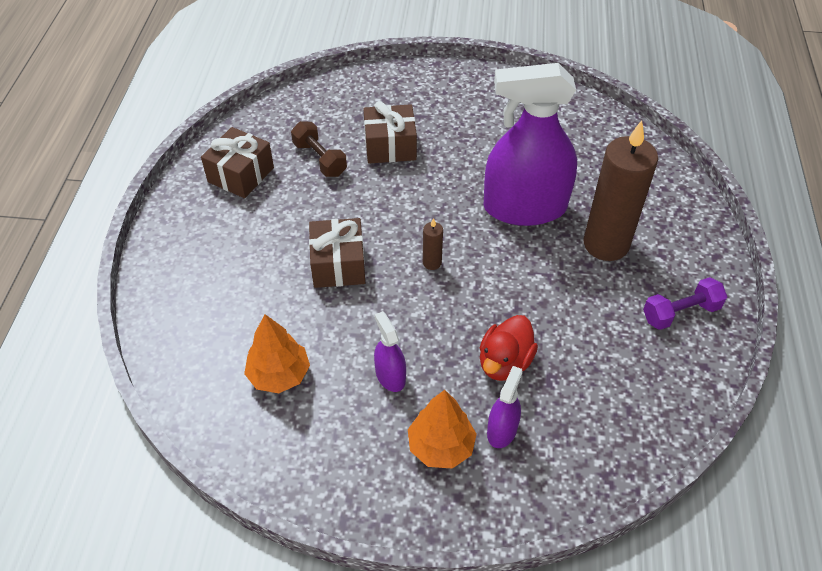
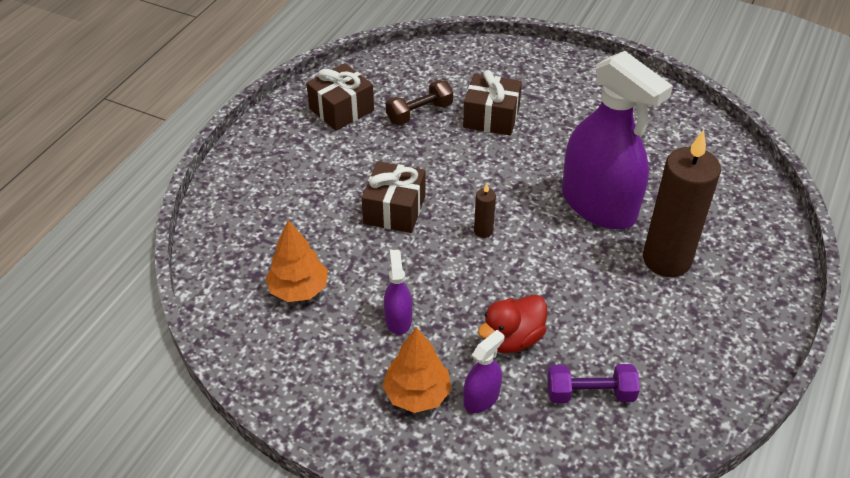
camera: 20 degrees right, 5 degrees down
brown dumbbell [291,121,347,177] -> brown dumbbell turned 75 degrees clockwise [386,80,453,125]
purple spray bottle [484,63,577,226] -> purple spray bottle turned 150 degrees counterclockwise [562,51,673,229]
purple dumbbell [643,277,727,330] -> purple dumbbell moved to [547,364,640,403]

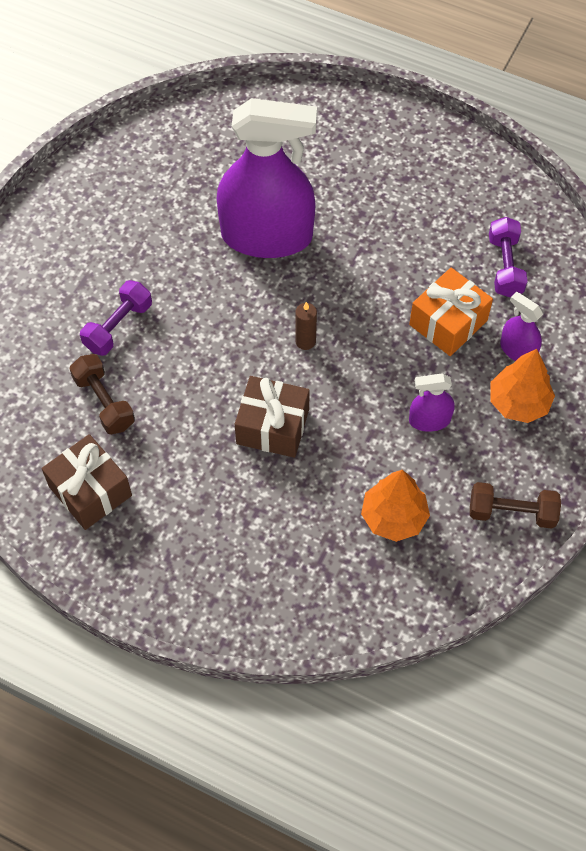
camera: 90 degrees left, 15 degrees up
brown gift [463,70,522,136] -> purple dumbbell [80,280,152,356]
red duck [478,295,547,353] -> orange gift [409,268,493,356]
purple spray bottle [562,51,673,229] -> purple spray bottle turned 45 degrees clockwise [217,98,317,258]
brown candle [643,130,721,277] -> none
none -> brown dumbbell [470,482,561,529]

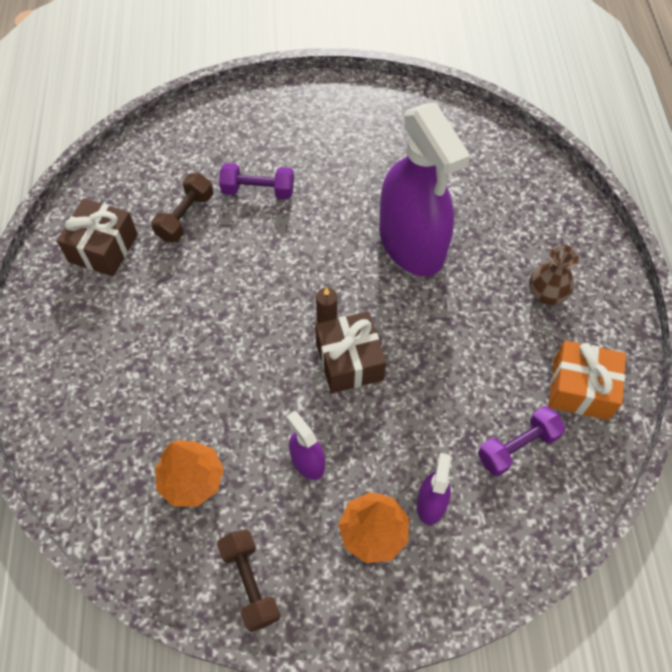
camera: 60 degrees right, 0 degrees up
brown gift [235,376,310,458] -> brown gift moved to [315,311,386,393]
orange gift [409,268,493,356] -> orange gift moved to [548,340,626,420]
none -> brown vase [529,245,579,305]

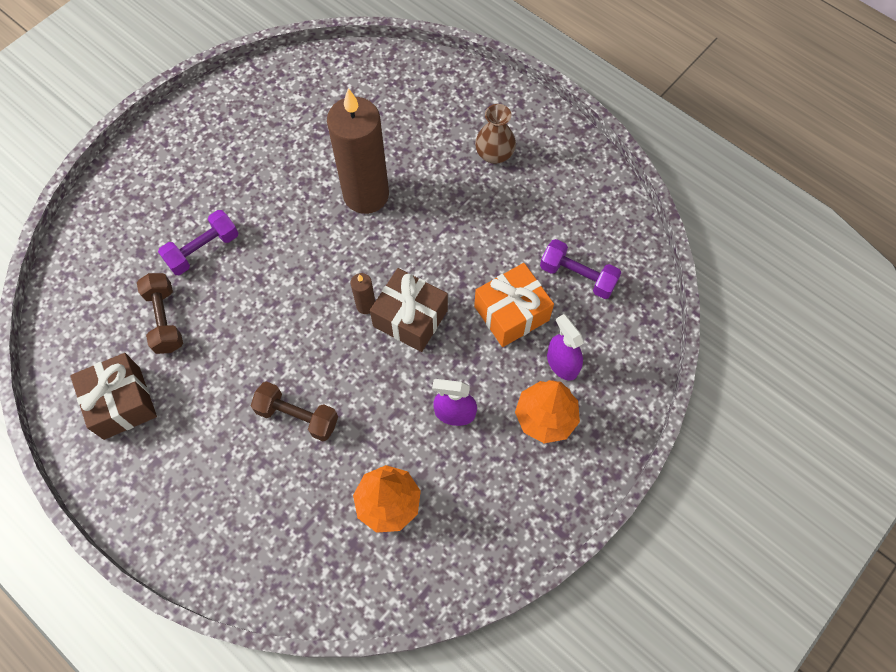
camera: 45 degrees left, 5 degrees up
brown dumbbell [217,529,280,632] -> brown dumbbell moved to [251,381,338,441]
purple spray bottle [379,103,470,276] -> brown candle [327,88,389,214]
purple dumbbell [478,406,566,477] -> purple dumbbell turned 75 degrees counterclockwise [540,239,621,299]
orange gift [548,340,626,420] -> orange gift moved to [474,263,554,347]

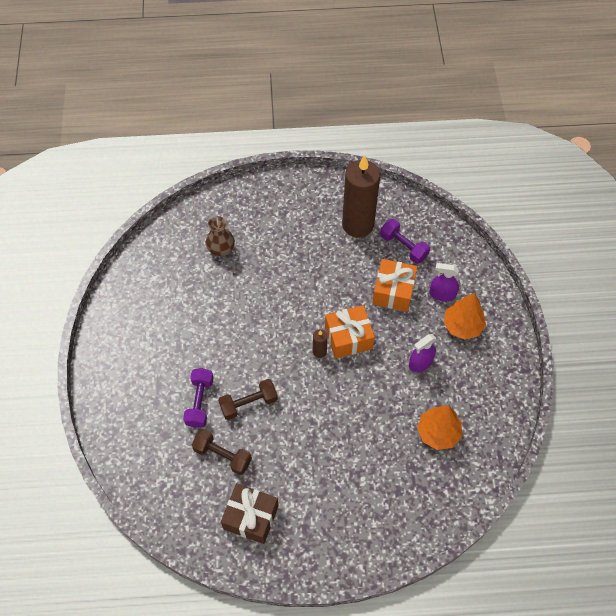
camera: 45 degrees left, 5 degrees down
brown dumbbell [251,381,338,441] -> brown dumbbell moved to [218,379,278,420]
brown candle [327,88,389,214] -> brown candle moved to [342,155,380,238]
brown gift [370,268,448,352] -> orange gift [325,305,375,359]
brown vase [475,104,516,164] -> brown vase moved to [206,216,235,256]
purple dumbbell [540,239,621,299] -> purple dumbbell turned 60 degrees clockwise [380,219,430,264]

